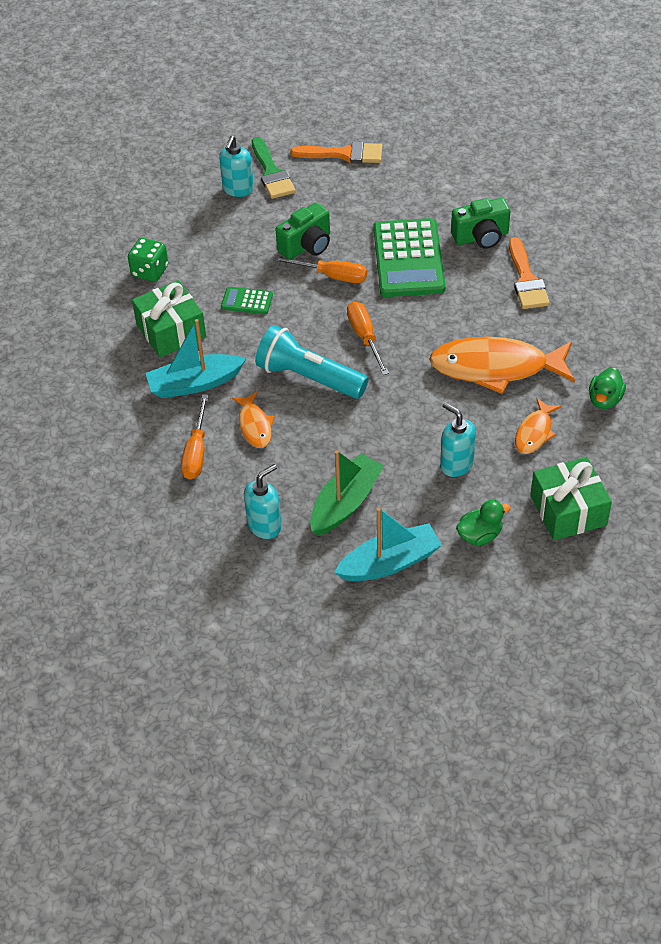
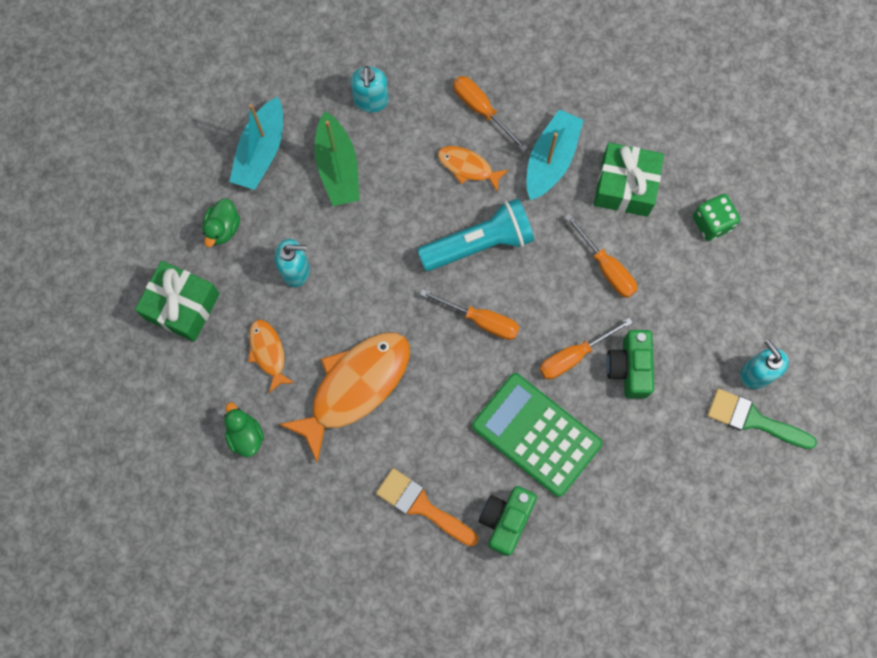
camera: 130 degrees right, 25 degrees up
green calculator [221,287,273,314] -> orange screwdriver [564,214,637,298]
orange brush [290,141,382,163] -> none

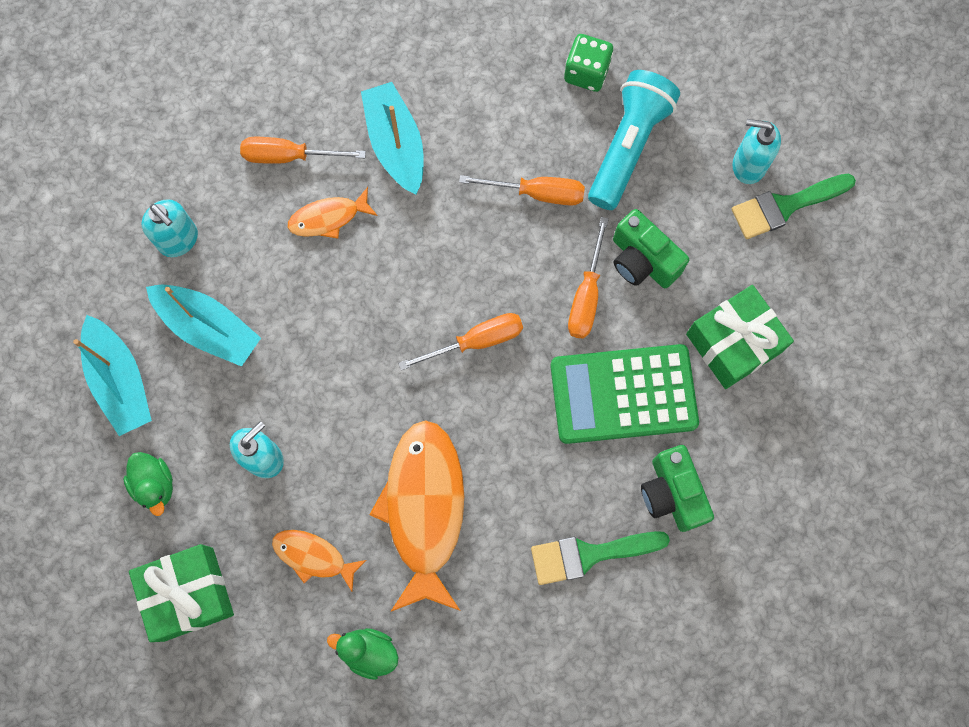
camera: 45 degrees left, 0 degrees up
green boat [315,111,359,206] -> turquoise boat [146,285,261,367]
orange brush [376,468,478,546] -> green brush [531,531,670,585]
turquoise flashlight [417,198,534,271] -> turquoise flashlight moved to [588,70,680,210]
green gift [594,142,664,217] -> green gift moved to [686,285,794,389]

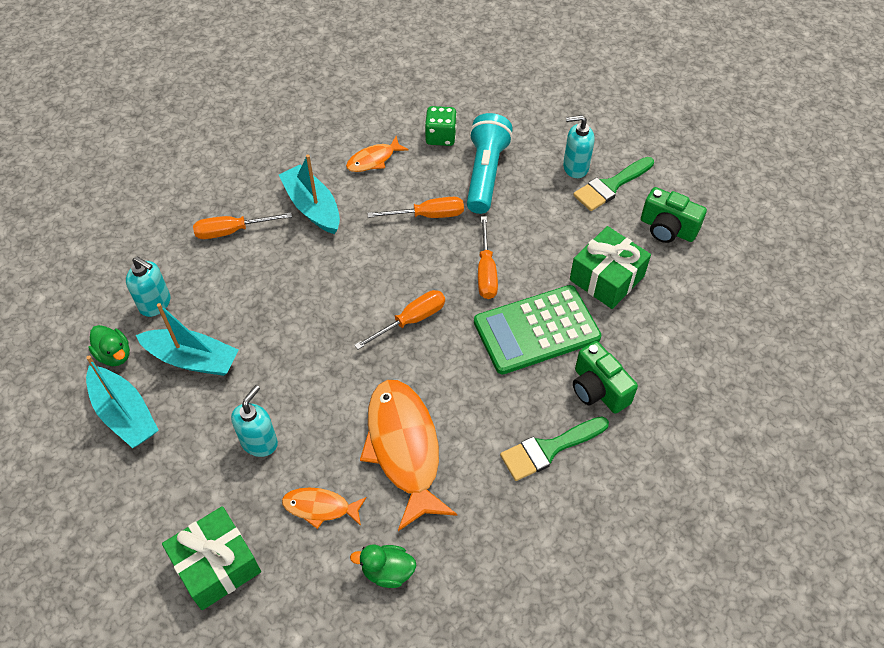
camera: 15 degrees left, 20 degrees down
green duck [123,452,173,516] -> green duck moved to [88,325,130,366]
orange fish [288,187,378,239] -> orange fish moved to [346,136,409,172]
green camera [613,209,689,288] -> green camera moved to [641,187,707,243]

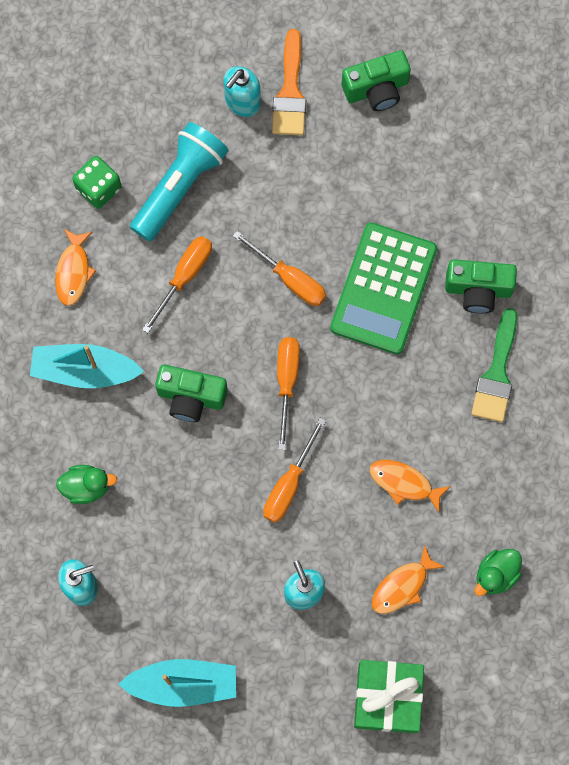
camera: 50 degrees left, 20 degrees up
green duck [88,325,130,366] -> green duck moved to [56,465,117,504]
turquoise boat [136,303,238,376] -> none
orange screwdriver [193,212,292,239] -> orange screwdriver moved to [263,418,326,523]
orange fish [360,380,457,531] -> orange fish [369,460,451,512], size x0.50
turquoise flashlight [467,113,513,214] -> turquoise flashlight turned 75 degrees clockwise [130,122,229,242]
green gift [570,226,651,309] -> none
green brush [573,157,654,211] -> orange brush [272,29,306,135]
none -> green camera [155,365,228,422]

